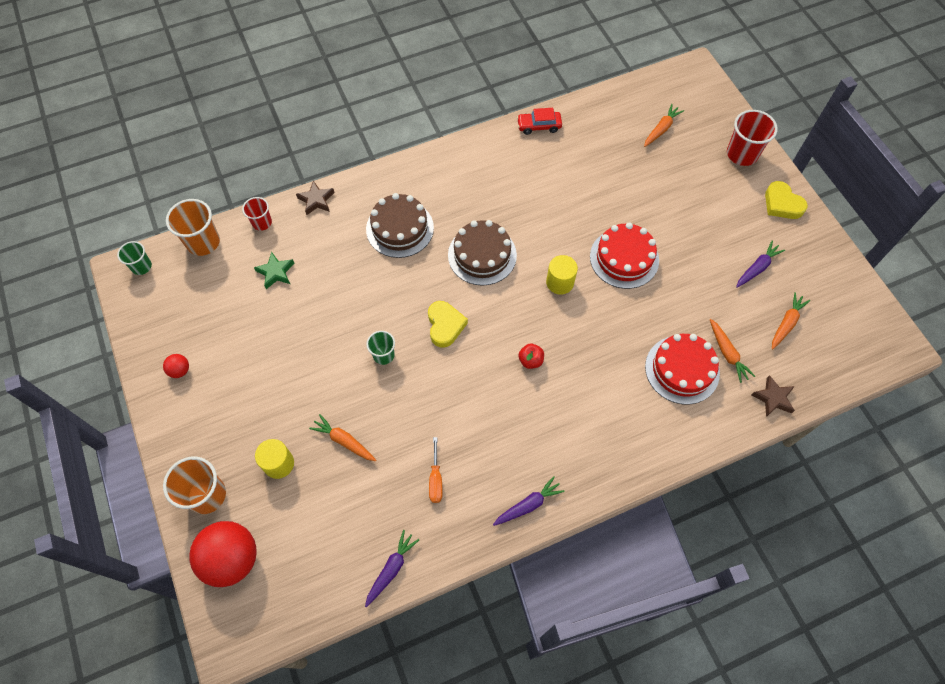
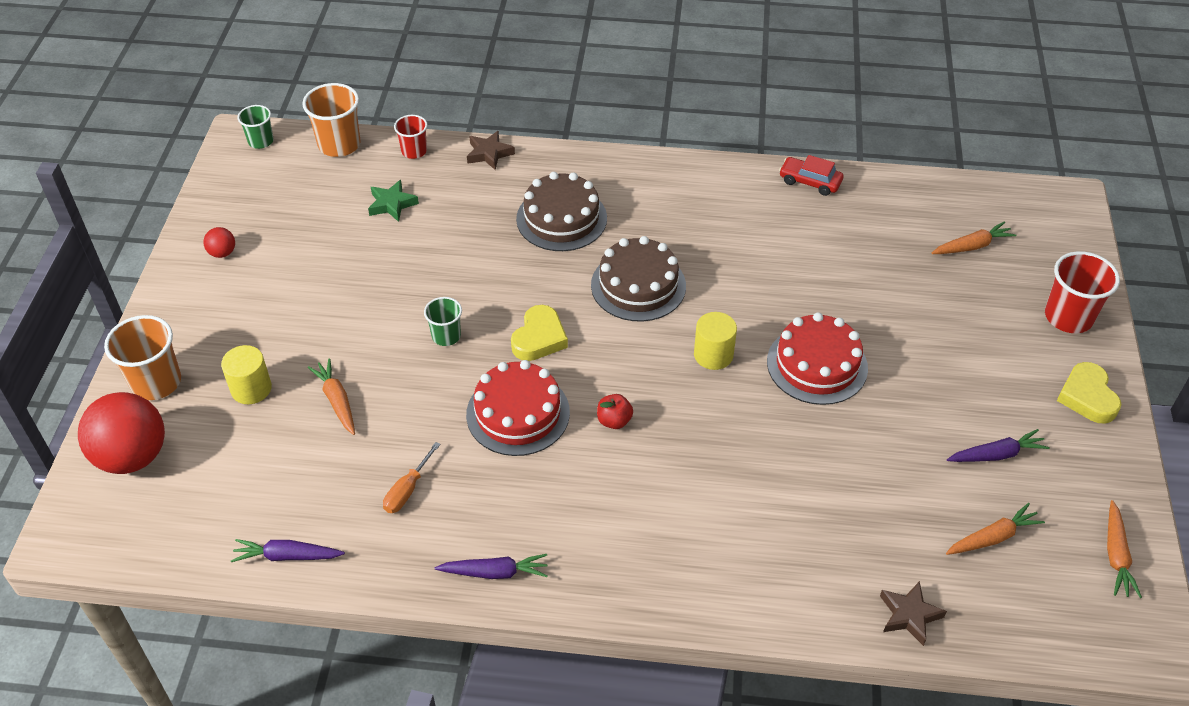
camera: 30 degrees right, 15 degrees down
purple carrot [365,530,419,607] -> purple carrot turned 150 degrees counterclockwise [231,539,345,562]
red cake [645,334,720,404] -> red cake moved to [466,360,570,456]
orange carrot [710,319,755,383] -> orange carrot moved to [1107,500,1142,598]

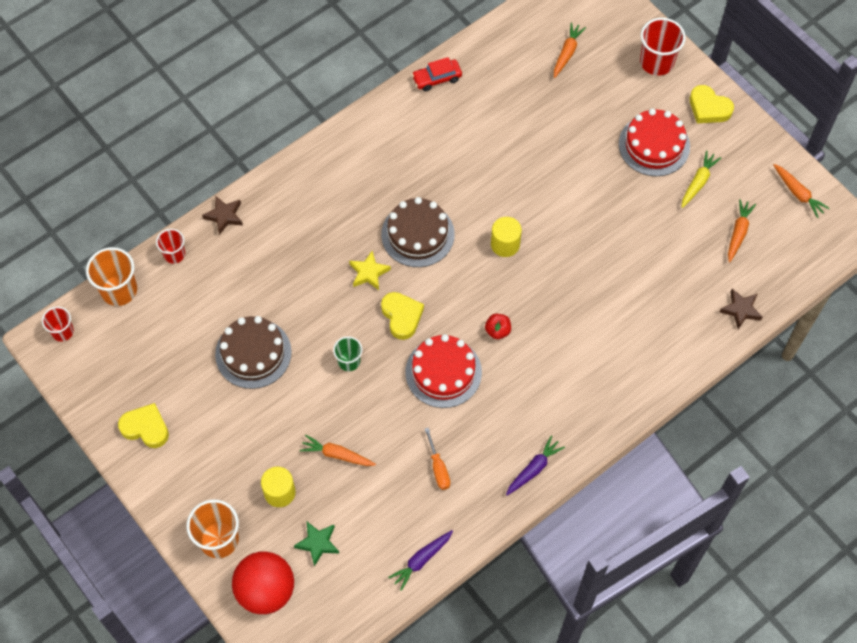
camera: 45 degrees left, 15 degrees up
red ball [203,227,235,258] -> yellow heart [118,403,169,448]
green cup [238,105,274,149] -> red cup [42,307,74,342]
green star [368,180,419,222] -> green star moved to [294,522,339,567]
brown cake [516,172,607,251] -> brown cake moved to [215,316,292,389]
red cake [767,312,868,405] -> red cake moved to [619,109,690,176]
purple carrot [947,429,1050,462] -> yellow carrot [682,150,721,208]
none -> yellow star [349,251,391,290]

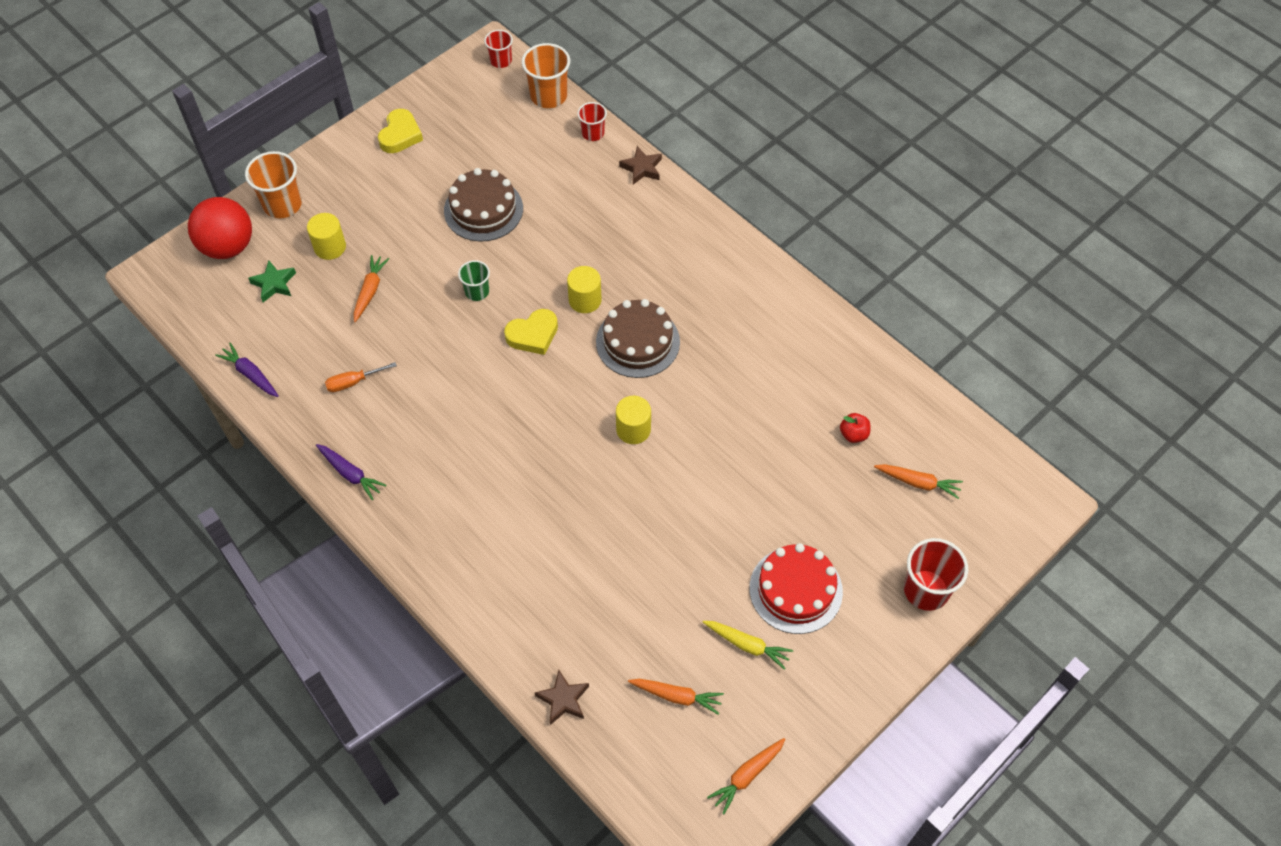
camera: 85 degrees right, 5 degrees down
yellow star [349,251,391,290] -> yellow cylinder [567,266,602,313]
red cake [405,334,482,408] -> none
red car [412,57,462,91] -> none
red apple [485,314,511,339] -> red apple moved to [840,413,870,443]
yellow heart [690,85,734,123] -> none

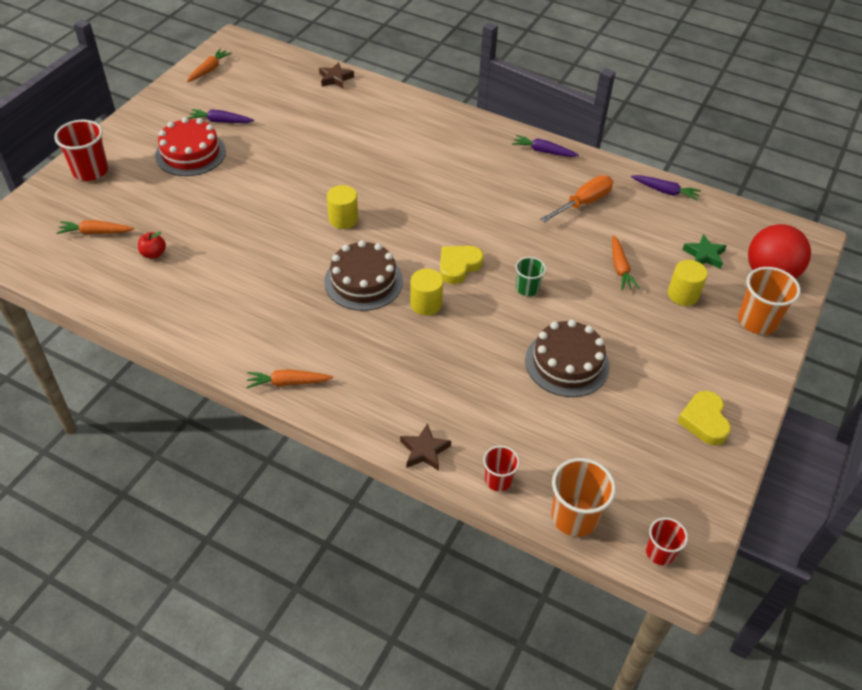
camera: 160 degrees right, 10 degrees down
orange screwdriver [325,362,397,392] -> orange screwdriver [541,175,613,223], size x1.56
orange carrot [628,679,724,715] -> orange carrot moved to [246,369,333,388]
yellow carrot [703,621,793,670] -> purple carrot [188,109,254,123]

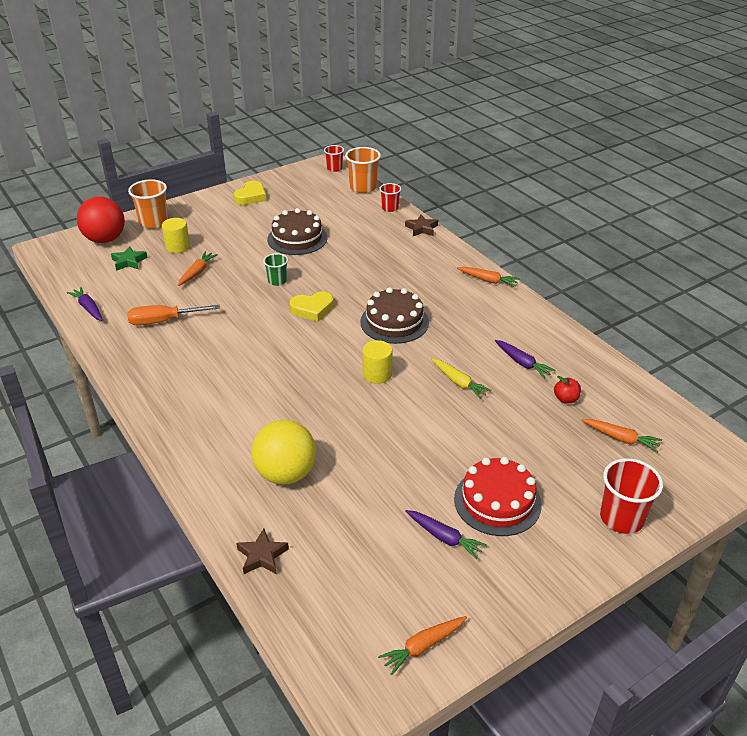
camera: 150 degrees left, 10 degrees down
yellow cylinder [410,269,443,316] -> none
purple carrot [512,135,579,157] -> purple carrot moved to [495,340,555,379]
none -> yellow ball [251,420,316,485]
none -> yellow carrot [431,359,492,399]

